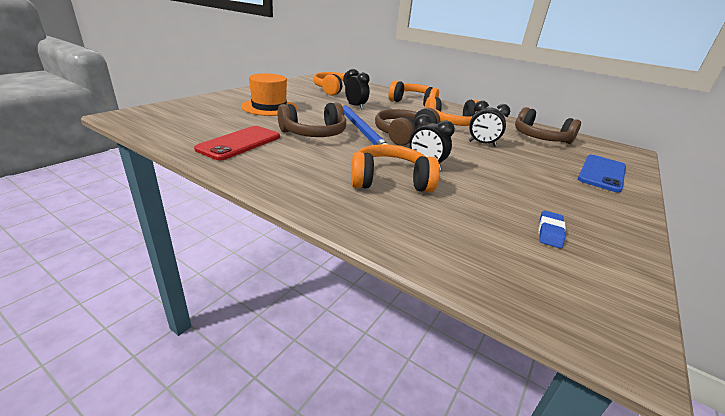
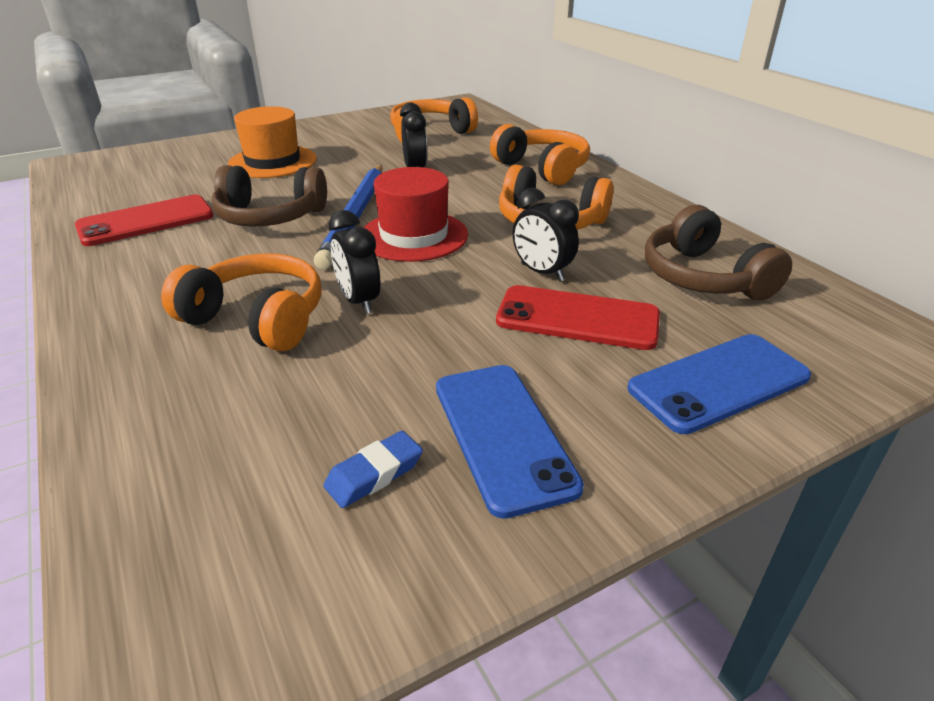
camera: 30 degrees right, 5 degrees up
brown headphones [375,108,440,146] -> red hat [363,167,468,262]
none -> blue phone [436,365,584,519]
none -> red phone [496,285,660,350]

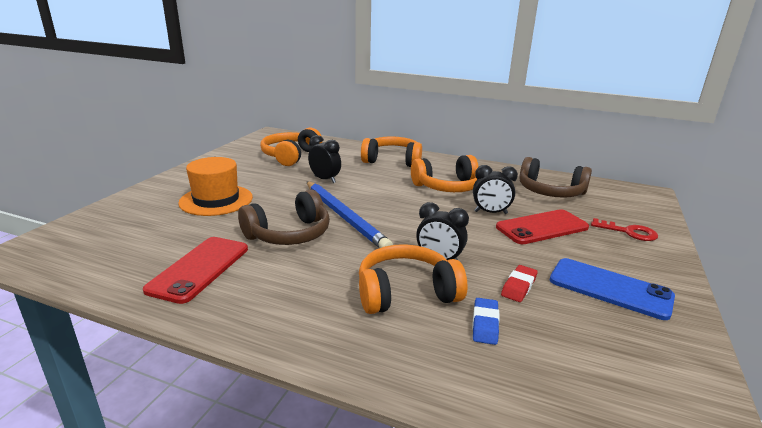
camera: 40 degrees left, 10 degrees down
blue eraser [323,431,423,508] -> blue eraser moved to [472,298,500,345]
red hat [363,167,468,262] -> none
blue phone [627,334,811,434] -> red key [591,218,658,241]
none -> red eraser [501,265,538,302]

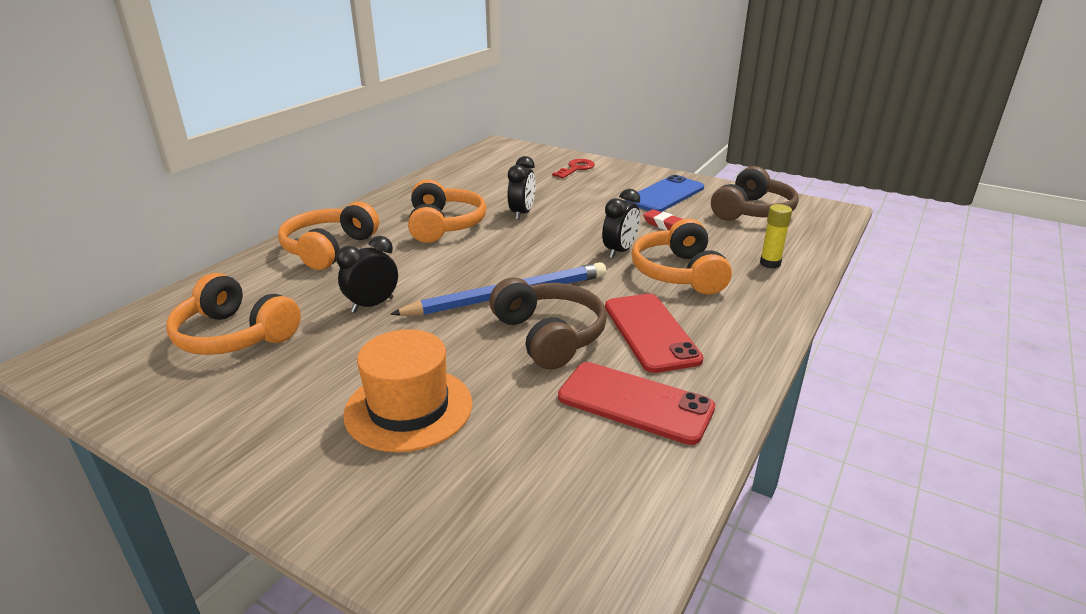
camera: 80 degrees left, 5 degrees up
blue eraser [472,298,500,345] -> none
red phone [496,209,589,244] -> red phone moved to [605,294,704,373]
brown headphones [519,157,592,198] -> brown headphones moved to [711,166,799,221]
none -> yellow glue stick [760,204,792,269]

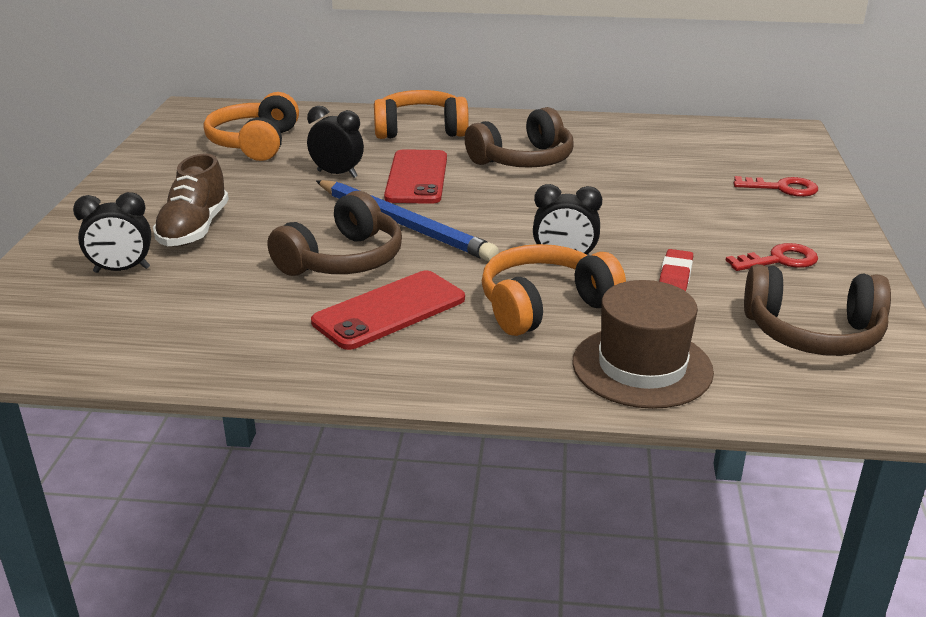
camera: 65 degrees right, 0 degrees up
orange hat [343,329,472,452] -> brown shoe [153,153,229,247]
orange headphones [408,179,486,243] -> brown headphones [465,107,573,168]
black clock [508,156,536,220] -> black clock moved to [73,192,151,273]
red phone [558,362,715,445] -> red phone moved to [384,149,447,204]
blue phone [626,175,704,212] -> red key [725,243,818,271]
yellow glue stick [760,204,792,269] -> brown hat [572,280,714,409]

